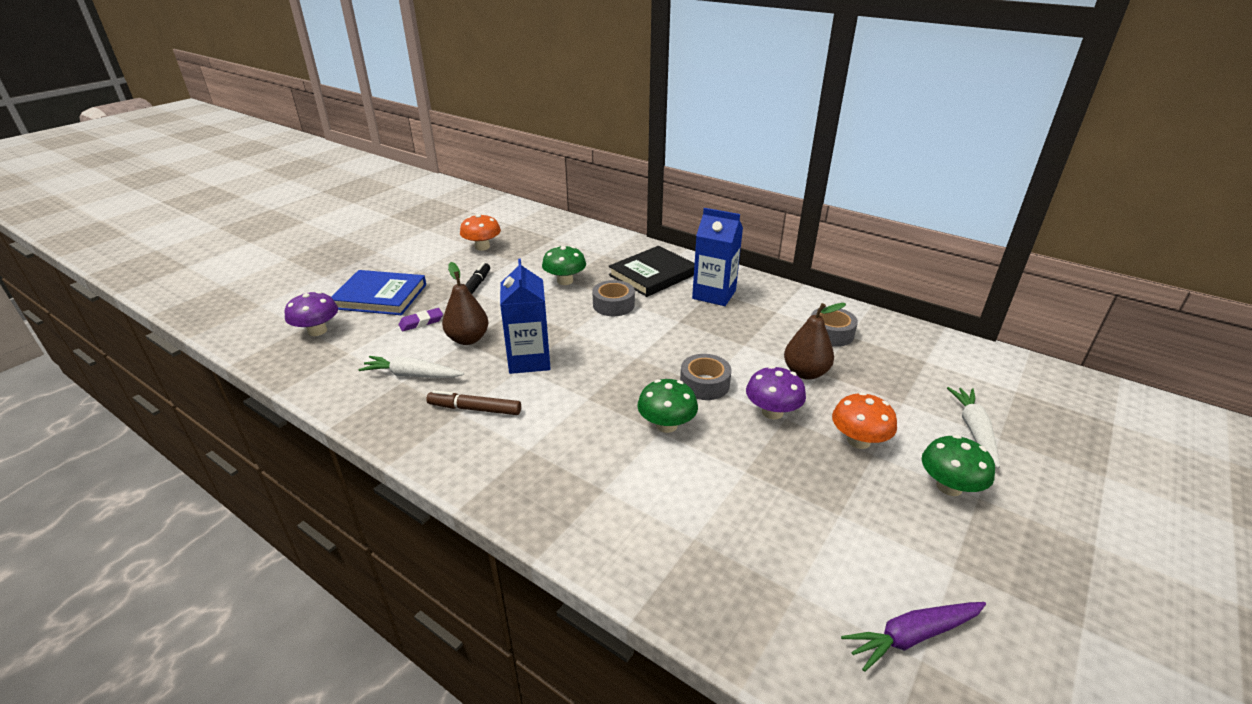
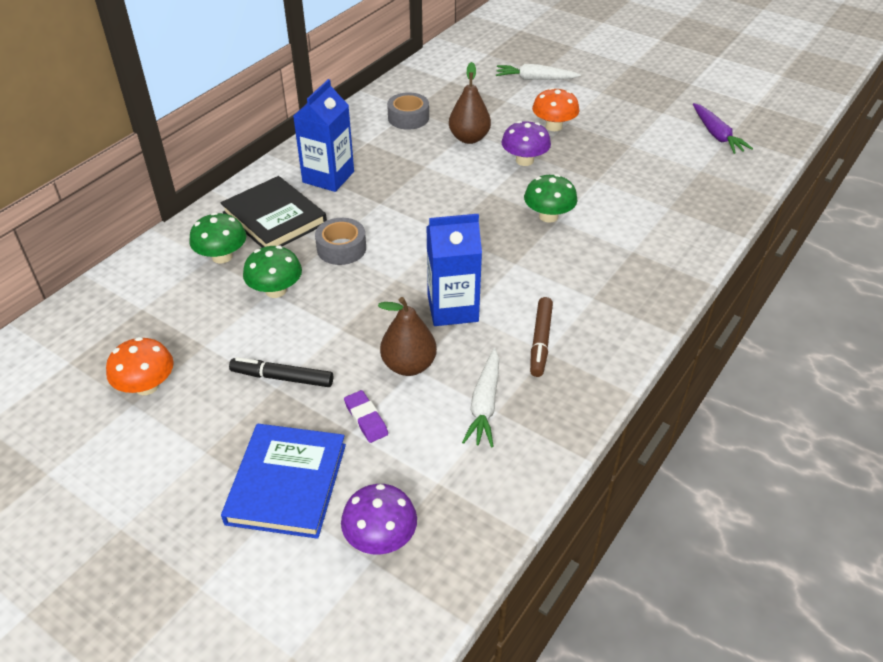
camera: 90 degrees left, 10 degrees up
grey tape [680,354,732,400] -> none
green mushroom [922,435,995,496] -> green mushroom moved to [189,212,246,264]

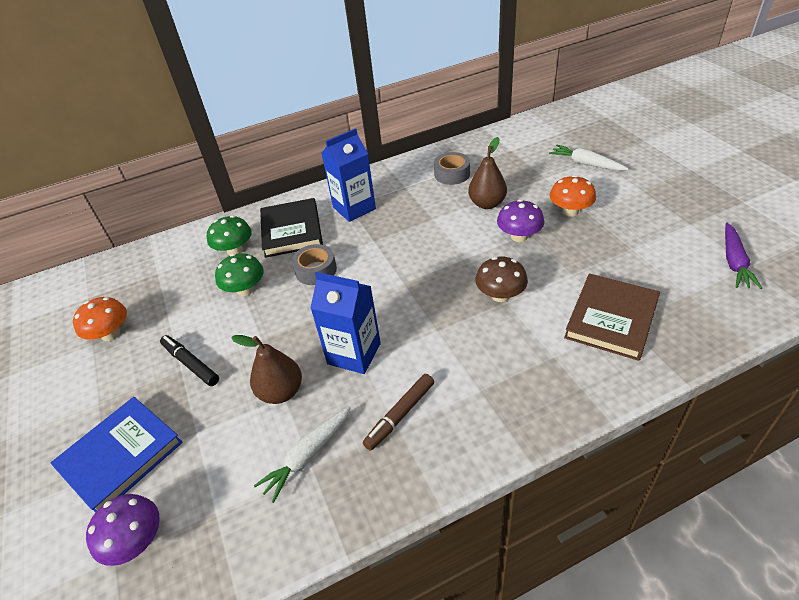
camera: 35 degrees right, 0 degrees up
purple eraser [344,390,388,443] -> none
green mushroom [524,174,577,223] -> brown mushroom [475,257,528,302]
none -> brown book [564,274,660,361]

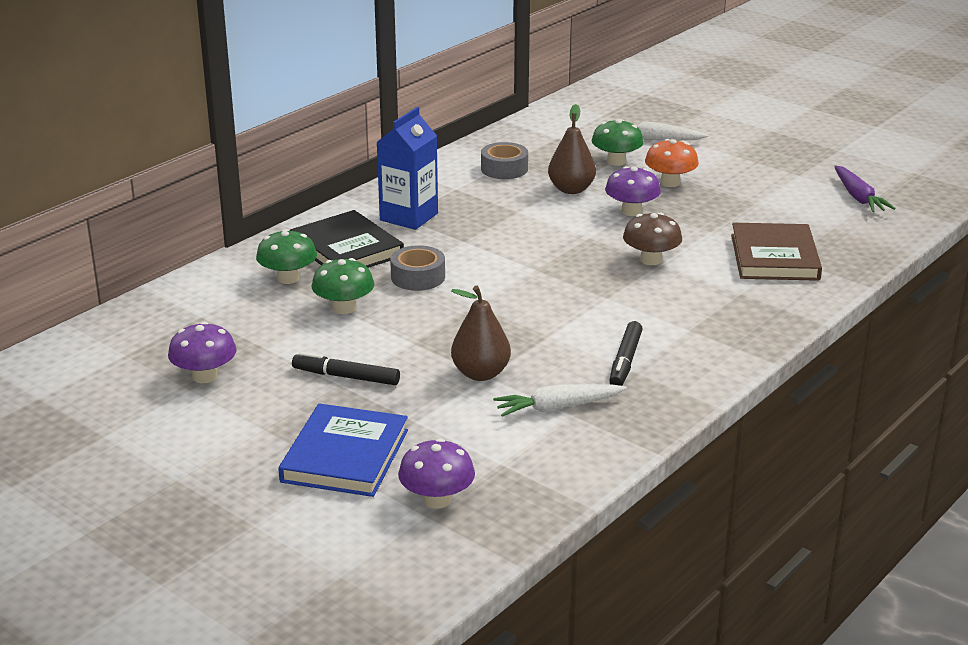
camera: 30 degrees left, 15 degrees down
orange mushroom [73,297,127,341] -> purple mushroom [168,322,237,383]
white carrot [254,406,351,503] -> white carrot turned 60 degrees clockwise [493,384,627,417]
blue carton [311,272,381,374] -> none
brown marker [363,374,434,451] -> black marker [609,321,642,386]
none -> green mushroom [592,119,644,166]

